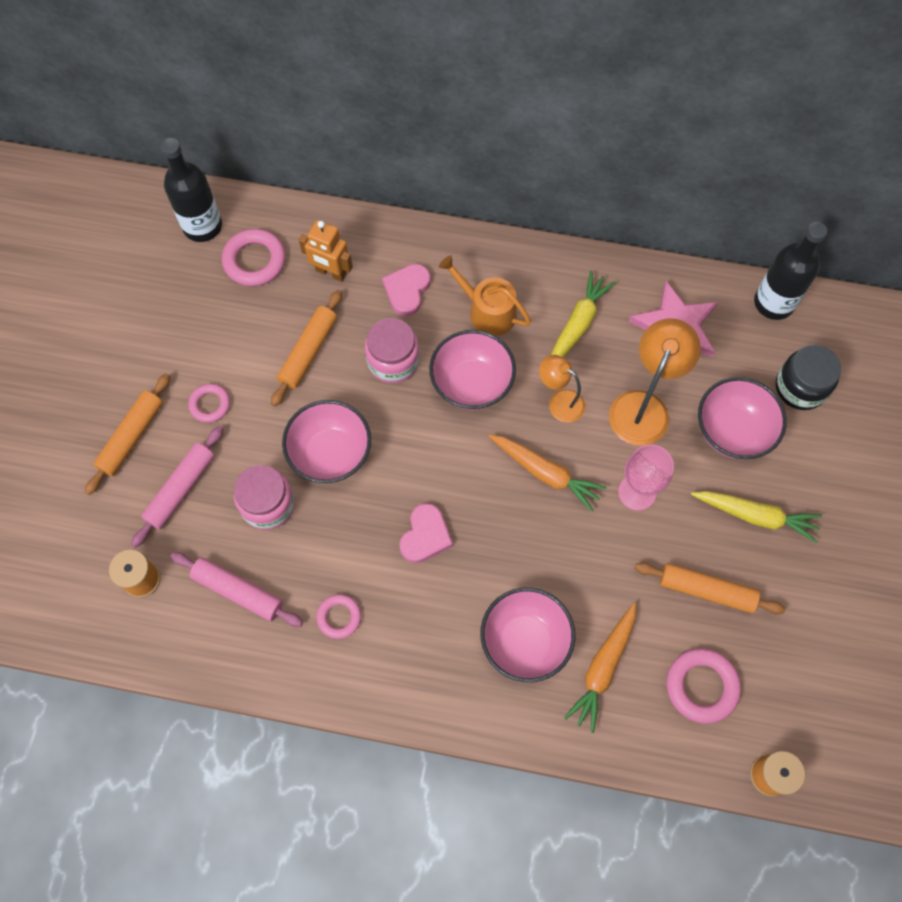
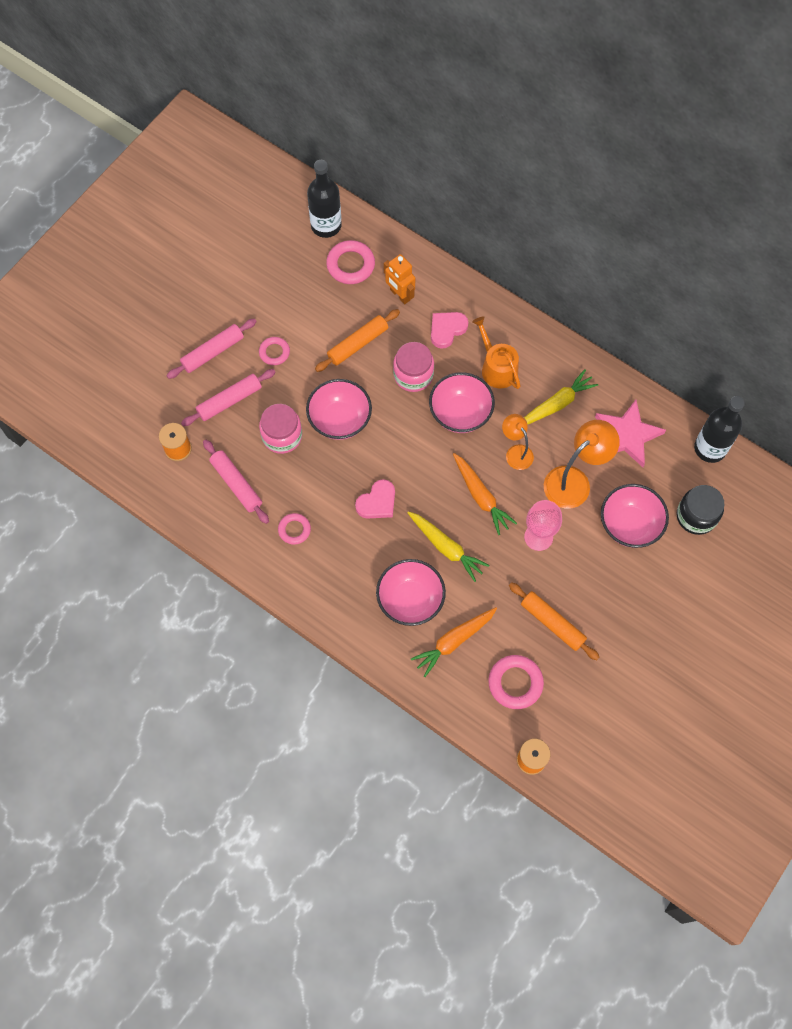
camera: 25 degrees right, 0 degrees up
orange rolling pin [85,373,170,495] -> pink rolling pin [167,319,257,379]
yellow carrot [691,491,822,543] -> yellow carrot moved to [407,511,490,582]

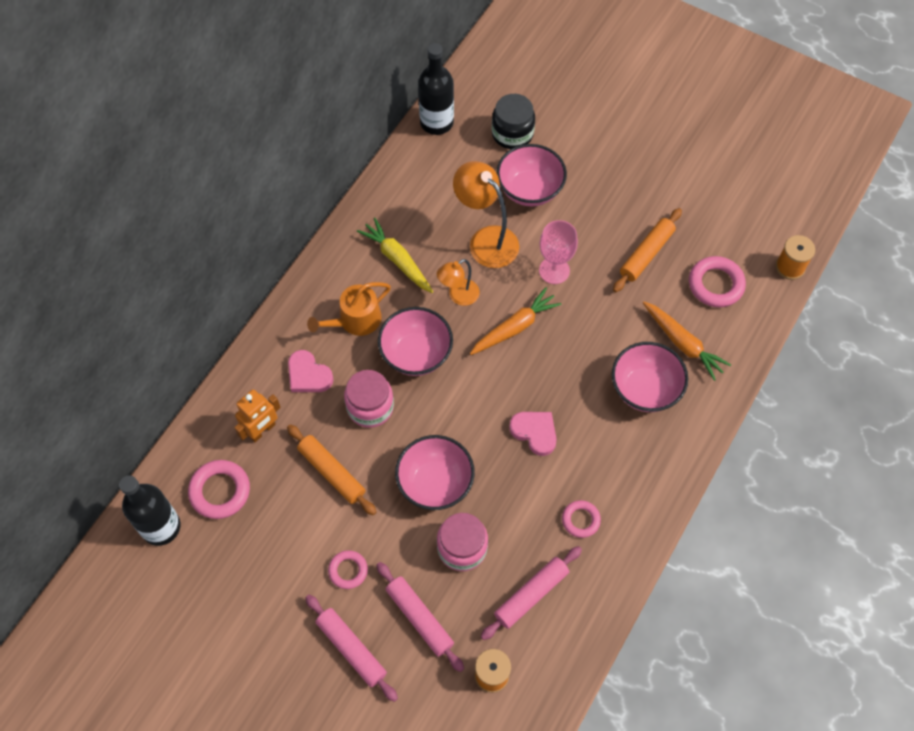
camera: 95 degrees left, 5 degrees down
yellow carrot [407,511,490,582] -> none
pink star [595,400,666,467] -> none

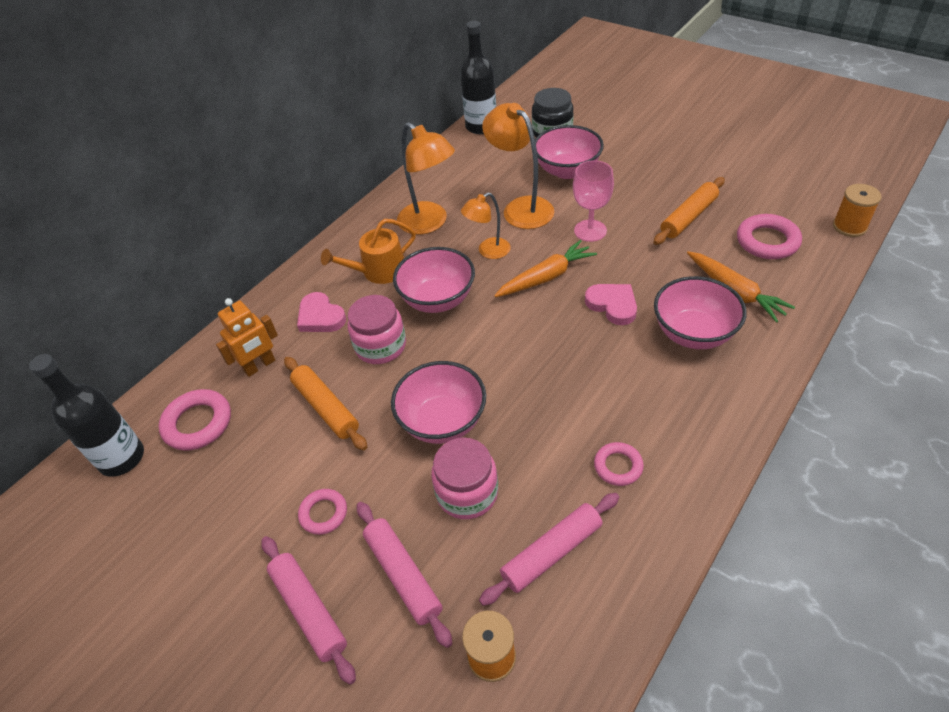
camera: 10 degrees right, 15 degrees down
yellow carrot [357,218,433,293] -> orange lamp [397,122,455,235]
pink heart [509,412,557,456] -> pink heart moved to [585,284,637,325]

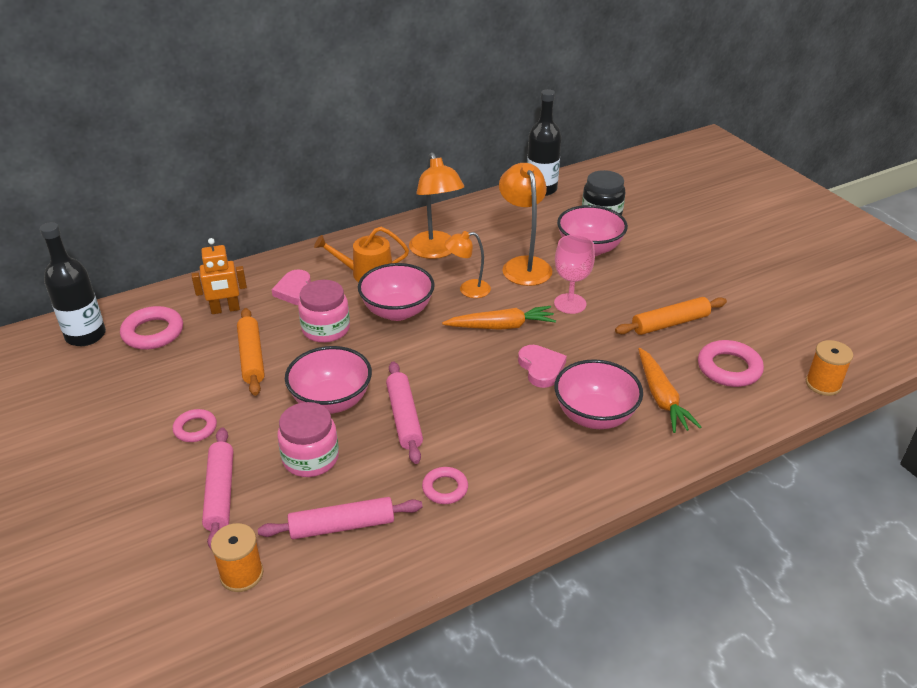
camera: 20 degrees right, 10 degrees down
pink rolling pin [261,536,356,685] -> pink rolling pin moved to [386,361,423,464]

